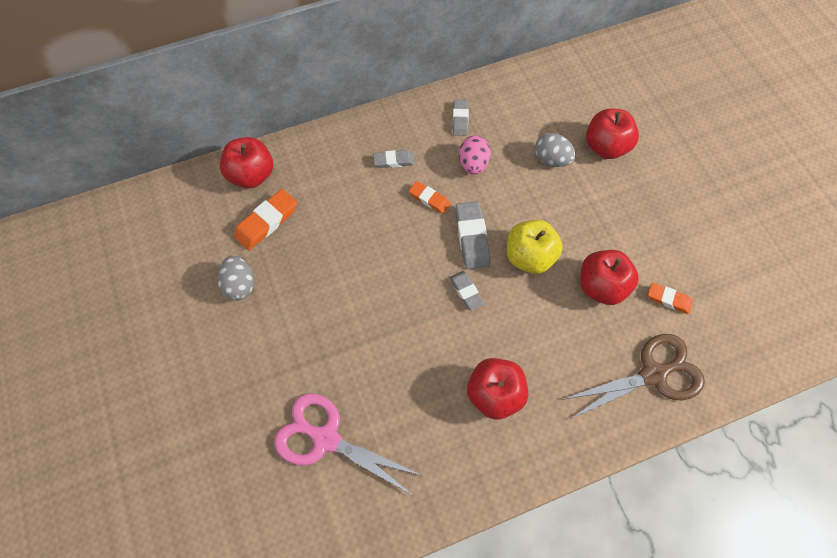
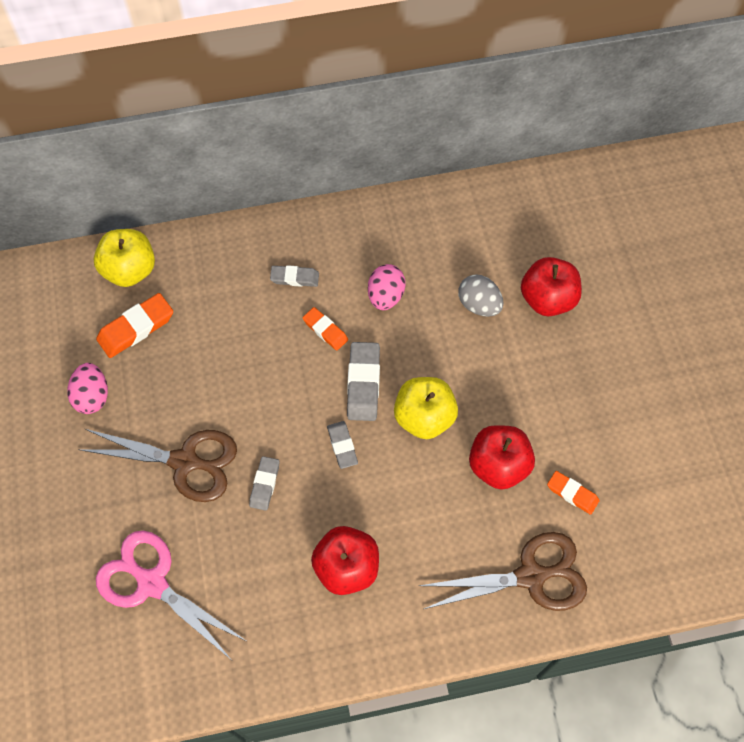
camera: 10 degrees right, 0 degrees up
grey egg [217,255,254,301] -> pink egg [67,363,108,414]
red apple [220,137,273,188] -> yellow apple [93,229,155,287]
grey eraser [453,100,469,136] -> grey eraser moved to [249,456,280,511]
none -> brown scissors [78,429,237,502]

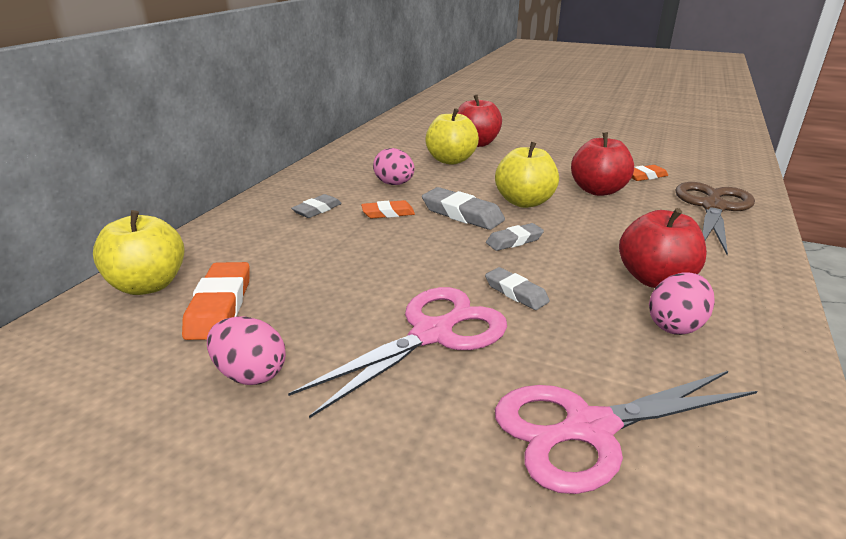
camera: 55 degrees left, 35 degrees down
brown scissors [78,429,237,502] -> pink scissors [288,287,507,418]
grey eraser [327,421,358,469] -> grey eraser turned 45 degrees counterclockwise [486,223,544,251]
grey egg [458,274,504,317] -> yellow apple [425,108,479,165]
none -> pink egg [649,272,715,335]

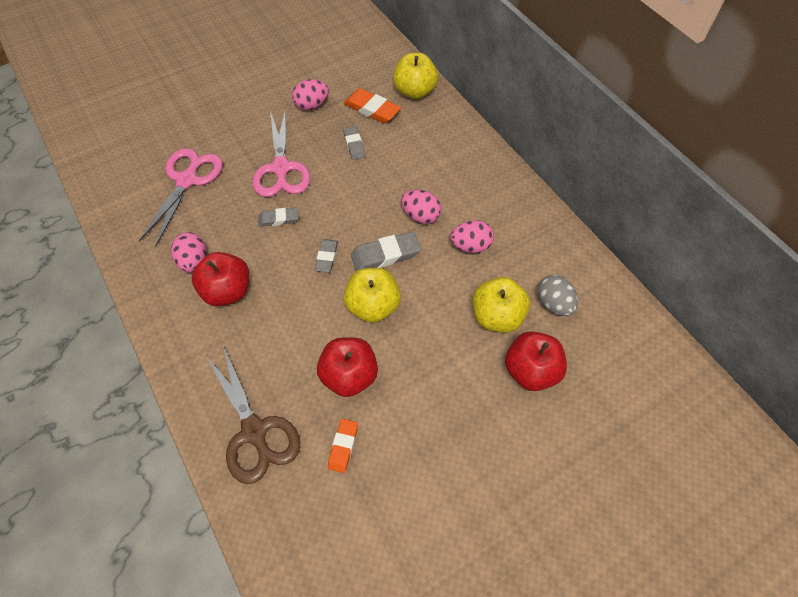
camera: 125 degrees right, 30 degrees up
grey eraser [291,194,342,218] -> grey eraser moved to [343,126,365,160]
orange eraser [361,200,415,218] -> pink egg [401,190,441,224]
none -> grey egg [537,275,578,316]

